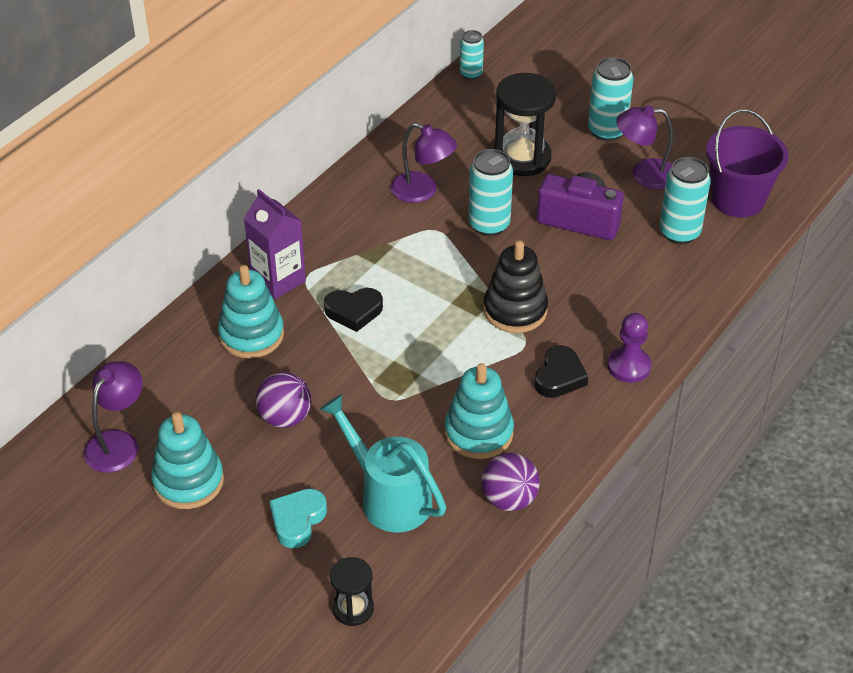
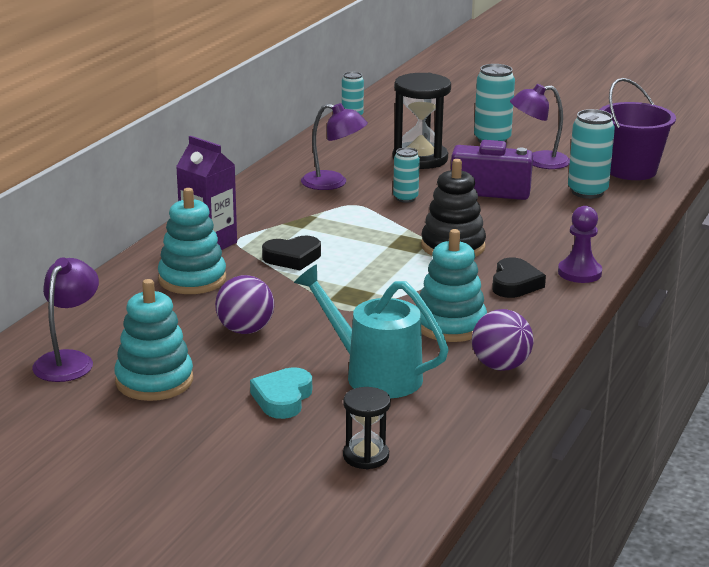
camera: 10 degrees left, 20 degrees down
turquoise can [469,149,513,236] -> turquoise can [393,147,420,203], size x0.61

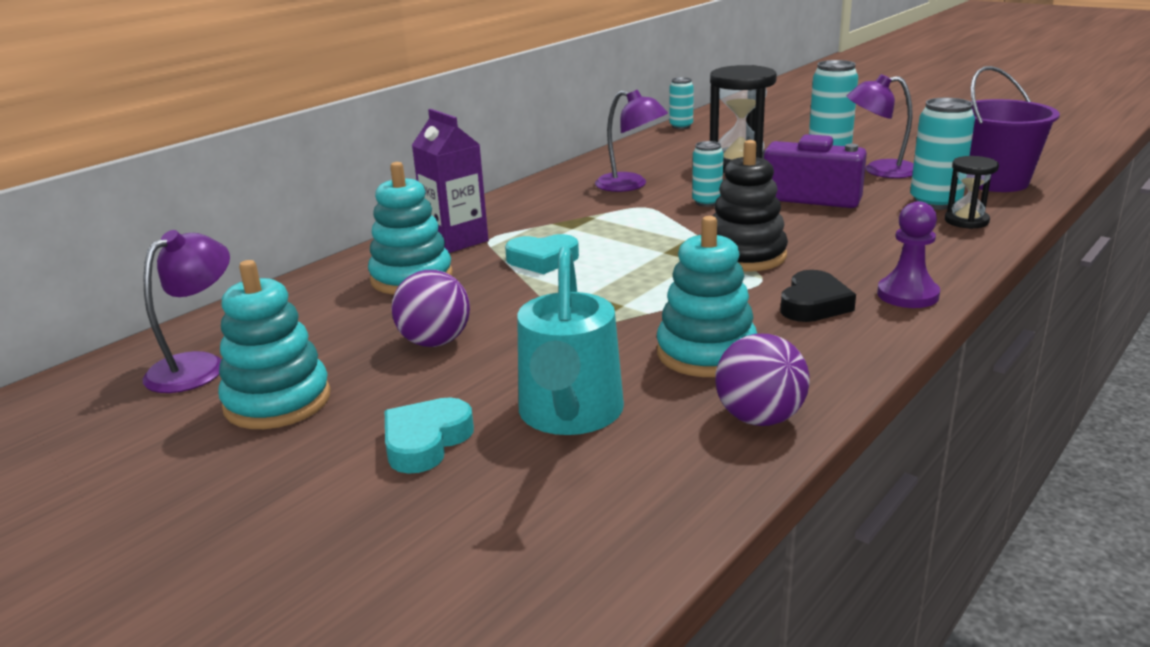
camera: 15 degrees right, 0 degrees up
black heart [262,236,321,270] -> turquoise heart [505,234,579,274]
turquoise watering can [294,265,449,398] -> turquoise watering can turned 135 degrees counterclockwise [517,246,624,435]
black hourglass [343,387,391,469] -> black hourglass moved to [945,156,999,229]

